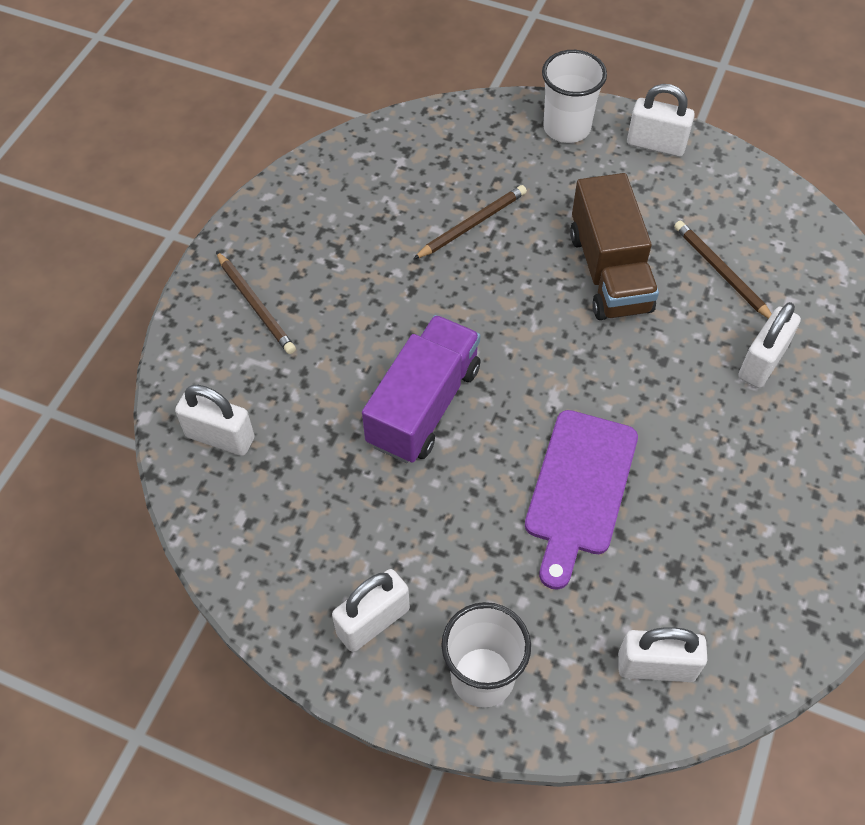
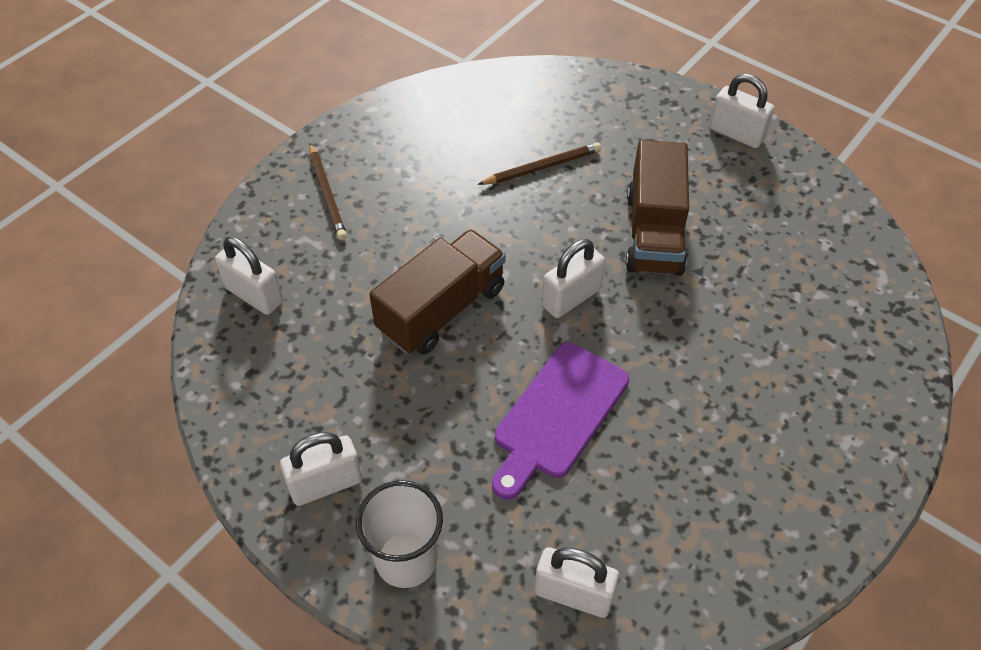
camera: 15 degrees right, 5 degrees down
purple truck [362,315,480,463] -> brown truck [369,229,506,354]
white cup [542,50,607,143] -> none
brown pencil [674,221,772,319] -> none
white padlock [738,302,801,388] -> white padlock moved to [542,239,605,318]

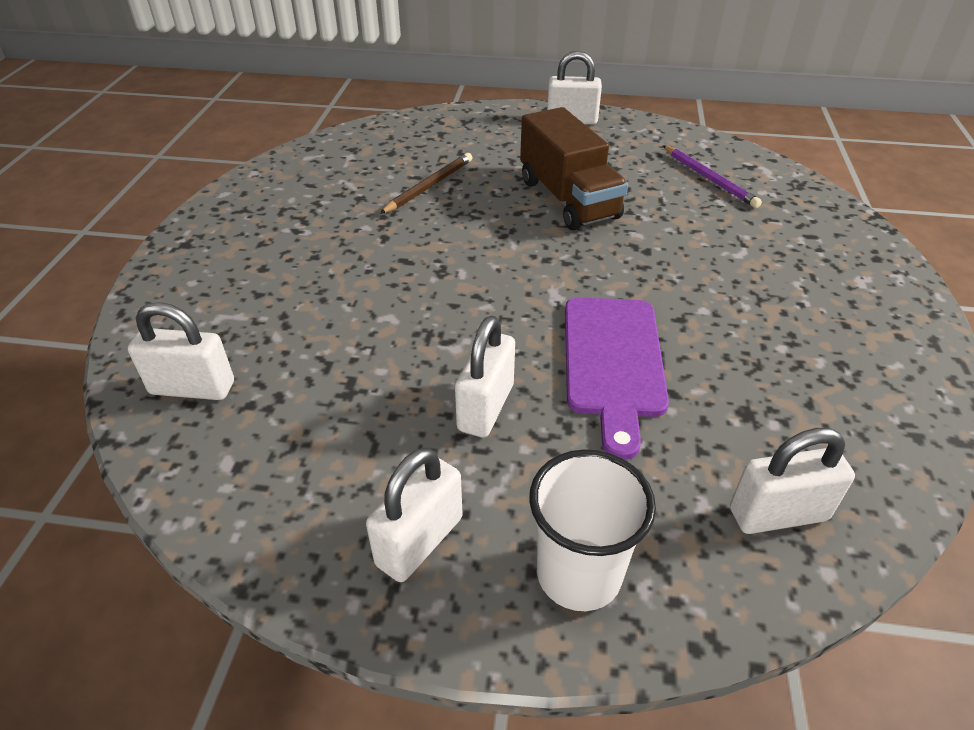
camera: 30 degrees left, 10 degrees down
brown pencil [309,143,347,240] -> none
brown truck [369,229,506,354] -> none
white padlock [542,239,605,318] -> white padlock moved to [455,316,515,438]
none -> purple pencil [663,145,762,208]

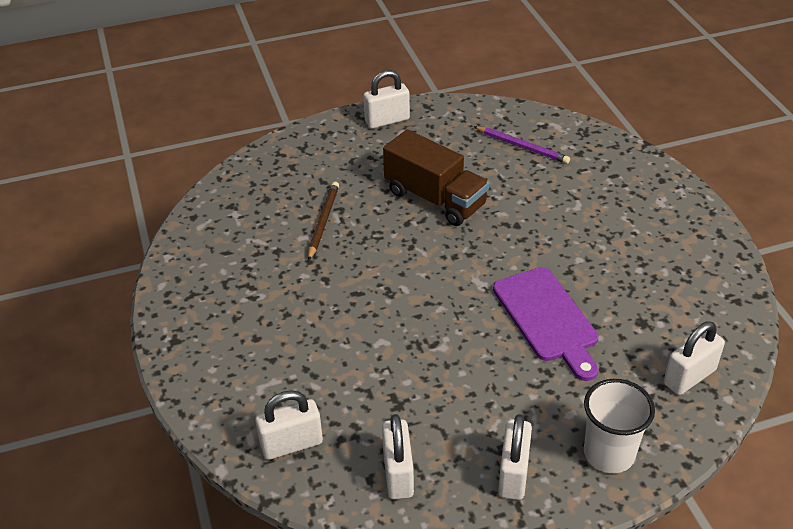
camera: 25 degrees left, 0 degrees up
white padlock [455,316,515,438] -> white padlock moved to [382,414,414,499]

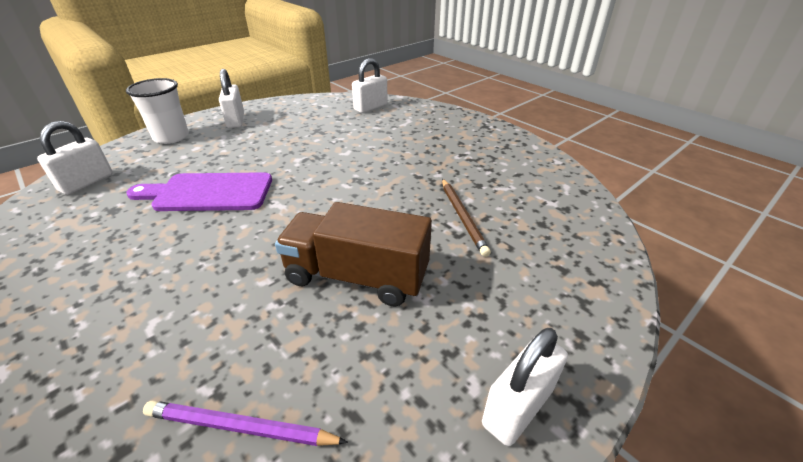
camera: 155 degrees right, 5 degrees down
white padlock [382,414,414,499] -> none
purple cutting board [493,267,599,381] -> purple cutting board turned 45 degrees counterclockwise [126,172,272,211]

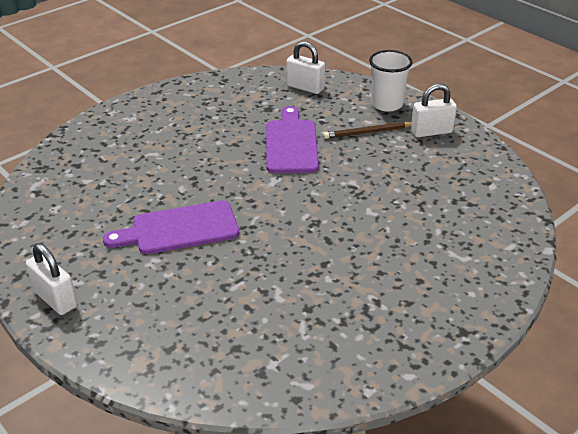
camera: 90 degrees right, 0 degrees up
purple pencil [143,400,348,446] -> none
brown truck [275,202,432,307] -> purple cutting board [103,201,239,254]
white padlock [352,58,388,113] -> none
brown pencil [442,179,491,257] -> brown pencil moved to [323,122,412,139]

